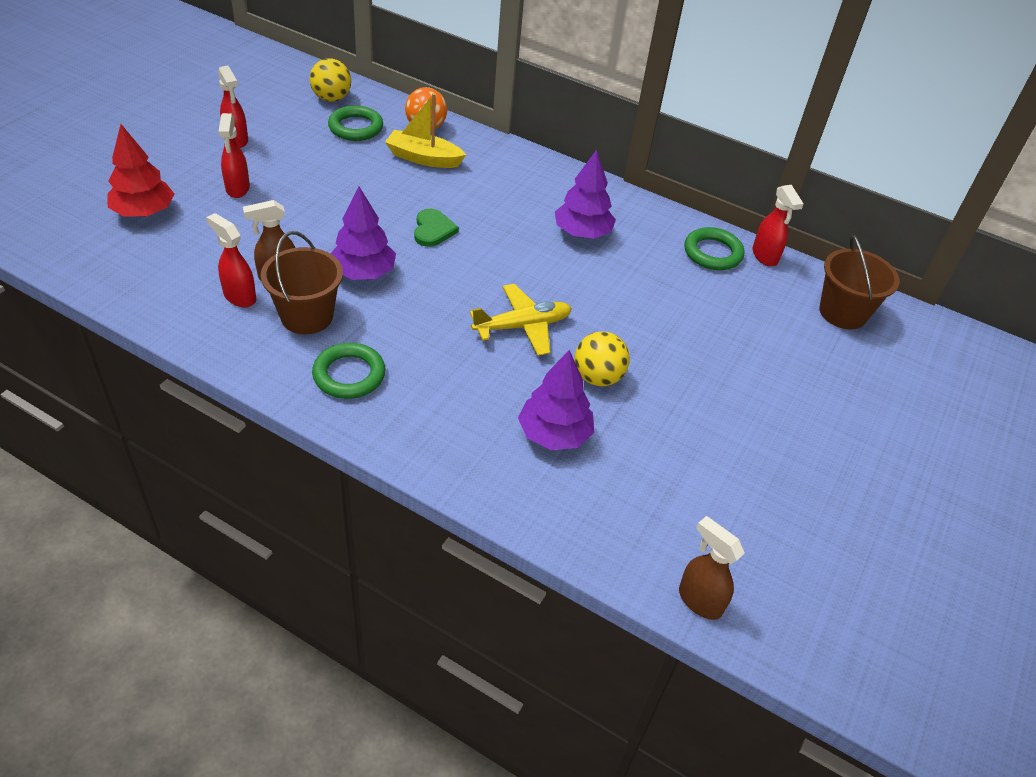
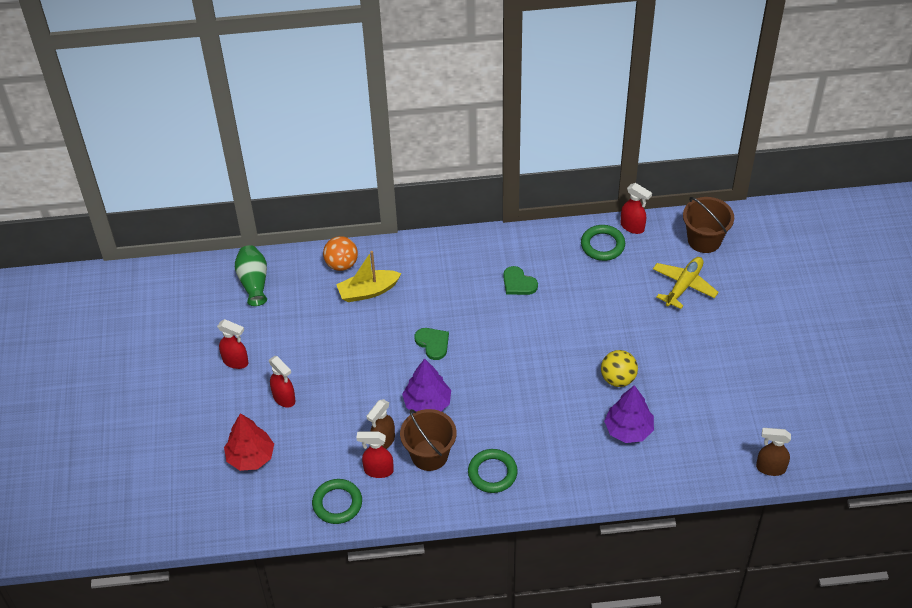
camera: 30 degrees left, 5 degrees up
yellow ball [310,58,351,102] -> green vase [235,245,267,306]
green ring [328,105,383,141] -> green ring moved to [312,479,362,524]
yellow plane [470,284,572,356] -> yellow plane moved to [653,257,719,309]
purple tree [555,150,616,239] -> green heart [503,266,538,295]

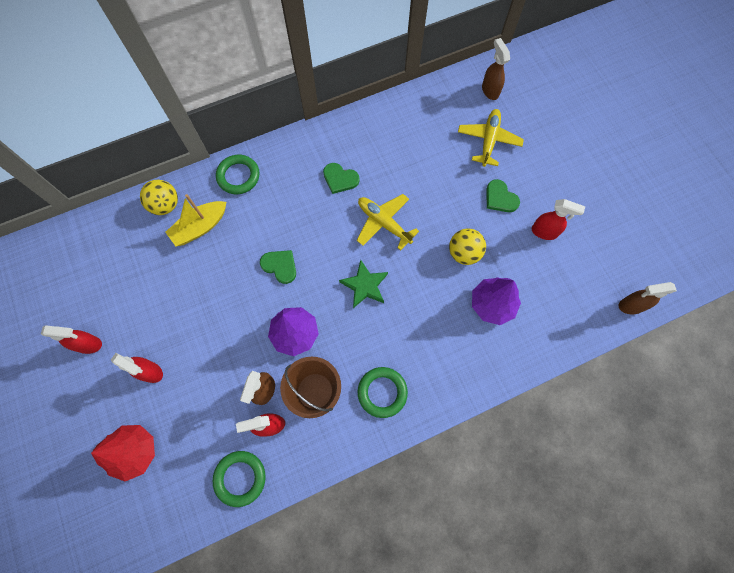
camera: 20 degrees left, 20 degrees up
green vase [235,245,267,306] -> none
orange ball [323,236,358,271] -> yellow ball [140,180,178,215]
green ring [581,225,625,261] -> green ring moved to [216,155,260,194]
red spray bottle [621,183,652,234] -> red spray bottle moved to [532,199,585,240]
brown bucket [683,197,734,253] -> brown spray bottle [482,38,510,100]
none -> green star [339,260,388,308]
none -> yellow plane [357,194,419,250]
none -> green heart [486,179,520,212]

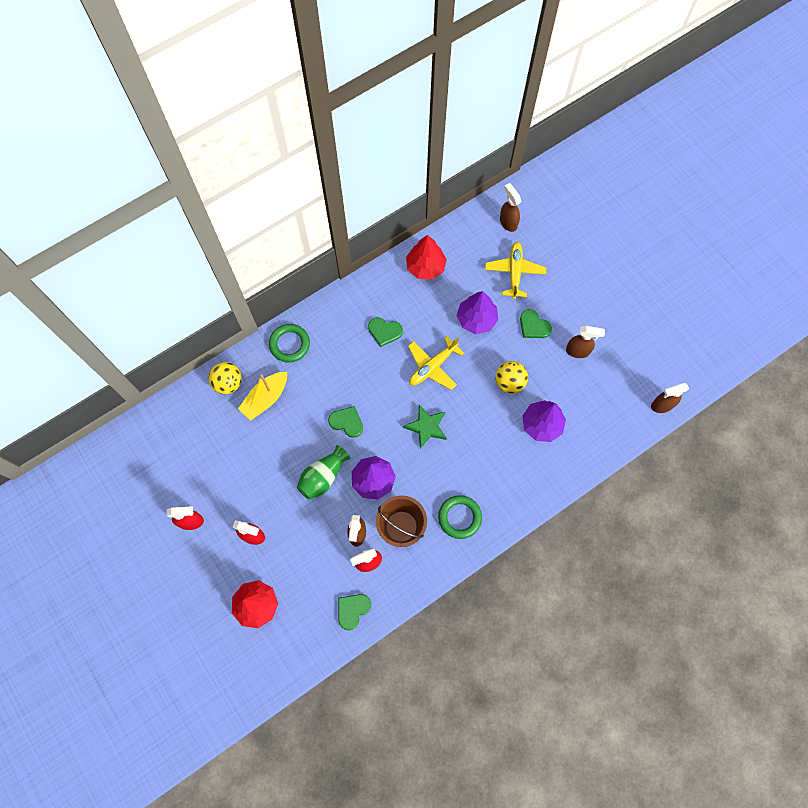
camera: 10 degrees left, 0 degrees up
green ring [213,451,266,507] -> green heart [338,594,371,630]
yellow plane [357,194,419,250] -> yellow plane turned 75 degrees counterclockwise [408,336,464,390]
red spray bottle [532,199,585,240] -> brown spray bottle [566,326,605,358]
none -> green vase [297,445,350,499]
none -> red tree [406,235,447,280]
none -> purple tree [457,291,498,334]

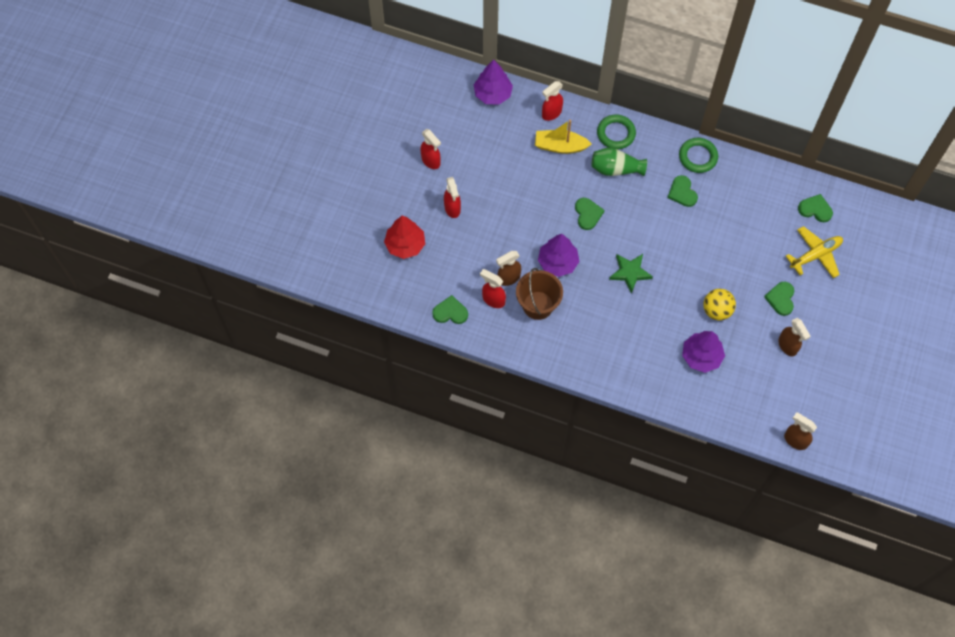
camera: 55 degrees right, 5 degrees down
yellow ball [208,362,242,394] -> red spray bottle [542,81,563,121]
green vase [297,445,350,499] -> green vase moved to [591,148,647,176]
red tree [406,235,447,280] -> none
yellow plane [408,336,464,390] -> none
green ring [438,495,482,539] -> green ring moved to [679,138,718,173]
purple tree [457,291,498,334] -> purple tree moved to [474,59,513,105]
brown spray bottle [500,183,521,232] -> none
none -> green heart [798,194,833,222]

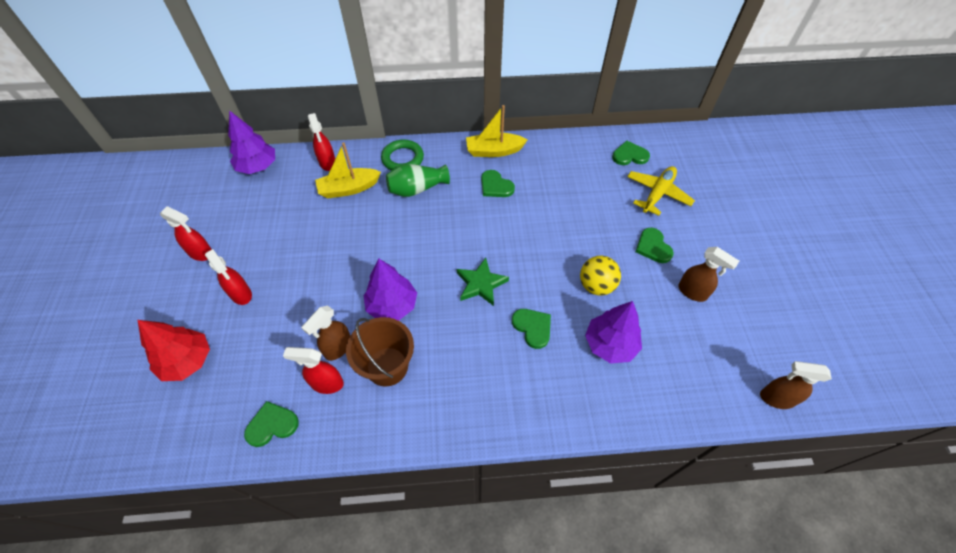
camera: 25 degrees left, 10 degrees down
red spray bottle [542,81,563,121] -> red spray bottle turned 45 degrees counterclockwise [308,113,335,171]
green heart [575,198,605,230] -> green heart moved to [512,309,551,349]
green ring [679,138,718,173] -> yellow boat [466,105,527,157]

